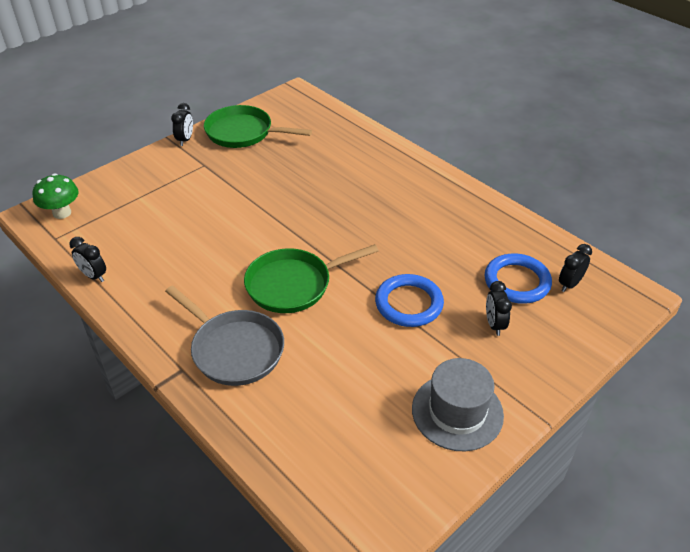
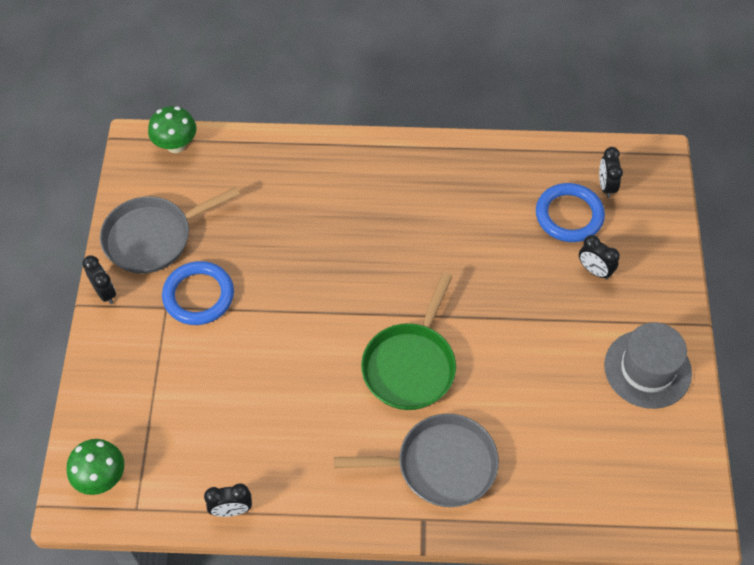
camera: 45 degrees left, 15 degrees up
green pan [204,105,312,148] -> grey pan [100,187,240,274]
blue ring [375,274,444,327] -> blue ring moved to [162,261,234,325]
none -> green mushroom [148,106,197,153]

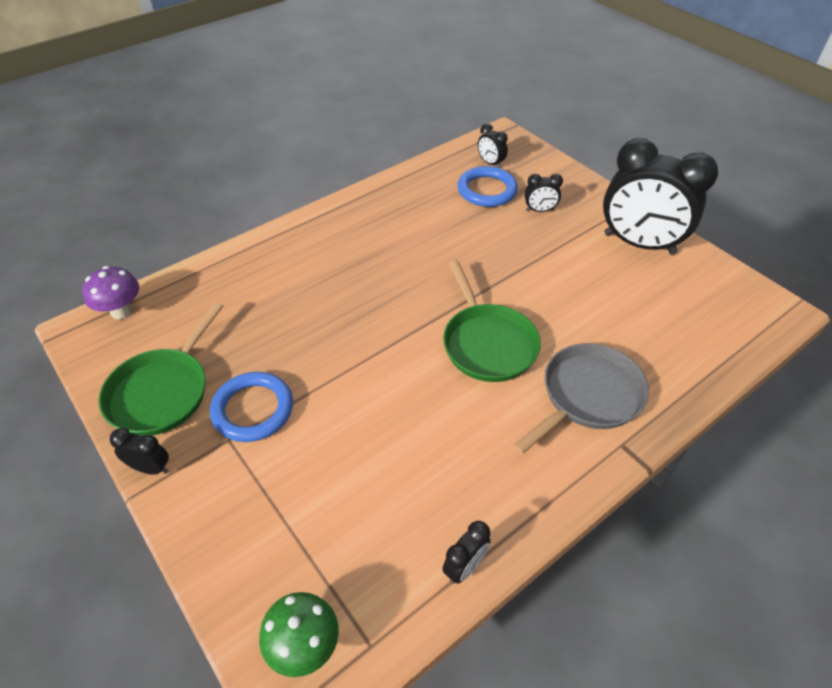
camera: 40 degrees left, 10 degrees down
grey pan [100,187,240,274] -> green pan [99,302,223,436]
green mushroom [148,106,197,153] -> purple mushroom [82,266,139,319]
grey hat [604,322,692,409] -> black clock [603,138,718,255]

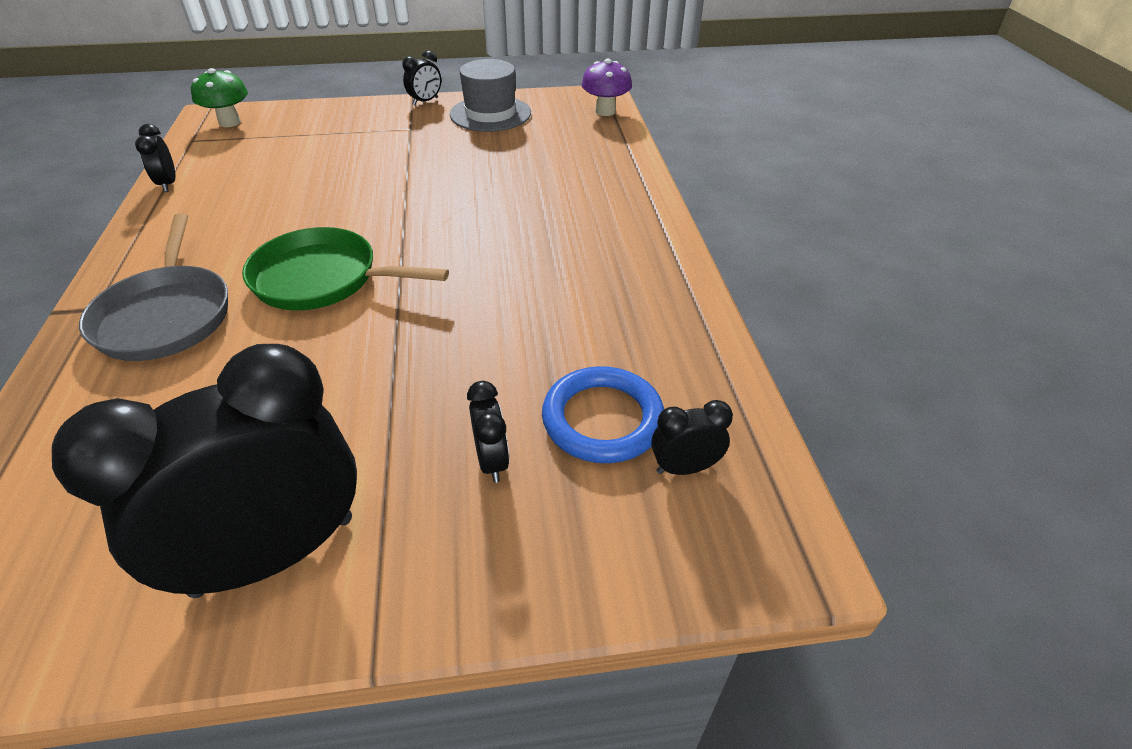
camera: 120 degrees right, 5 degrees down
green pan [99,302,223,436] -> grey hat [450,59,531,132]
blue ring [210,372,293,442] -> none
black clock [525,174,563,212] -> black clock turned 135 degrees clockwise [467,381,510,483]

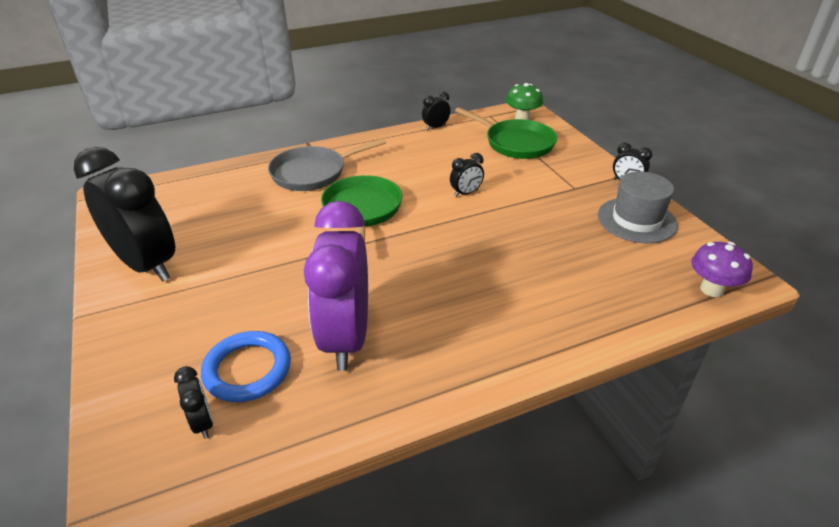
camera: 75 degrees right, 5 degrees down
black clock [467,381,510,483] -> black clock moved to [450,153,484,197]
none -> purple clock [304,201,368,371]
none -> green pan [455,107,557,159]

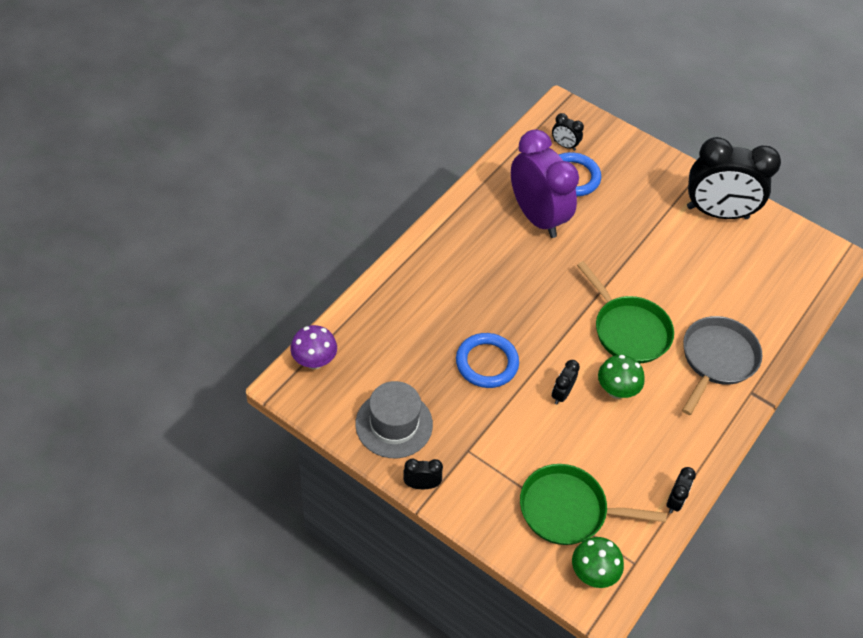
camera: 145 degrees right, 15 degrees up
none -> blue ring [456,333,519,388]
none -> green mushroom [598,355,645,399]

